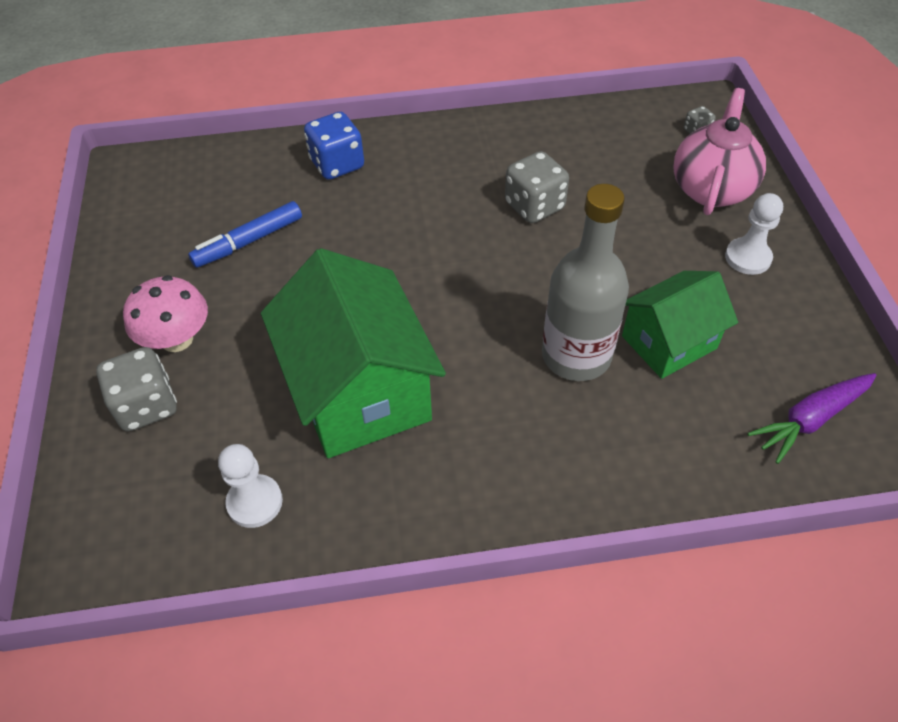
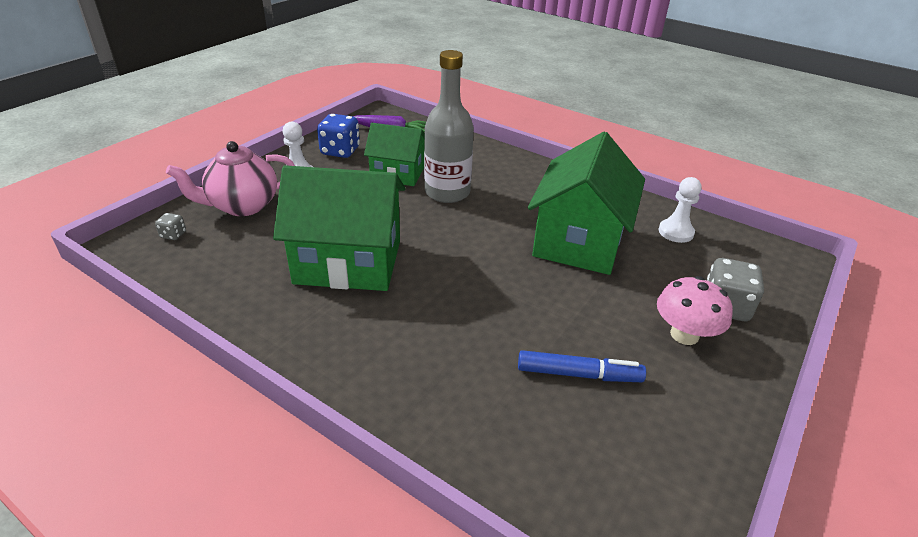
camera: 140 degrees left, 15 degrees down
blue dice [304,112,364,180] -> blue dice moved to [317,114,360,158]
grey dice [505,151,569,223] -> green house [273,165,405,291]

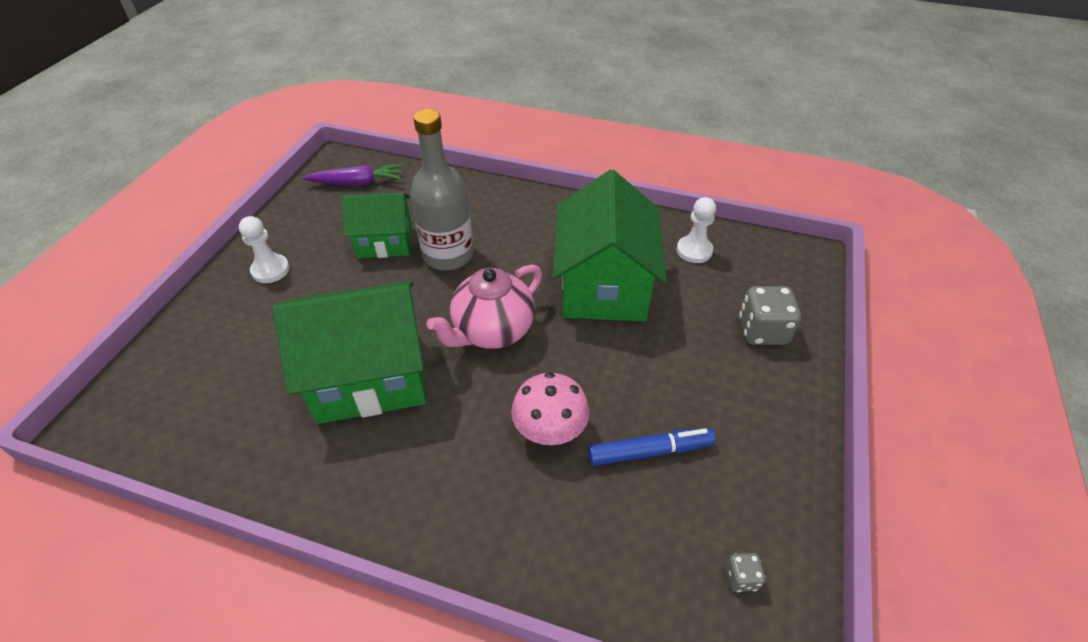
camera: 15 degrees left, 10 degrees up
grey dice [155,213,186,240] -> grey dice moved to [726,553,766,592]
pink teapot [166,141,295,216] -> pink teapot moved to [426,265,542,349]
blue dice [317,114,360,158] -> none
pink mushroom [657,276,733,345] -> pink mushroom moved to [511,372,590,445]

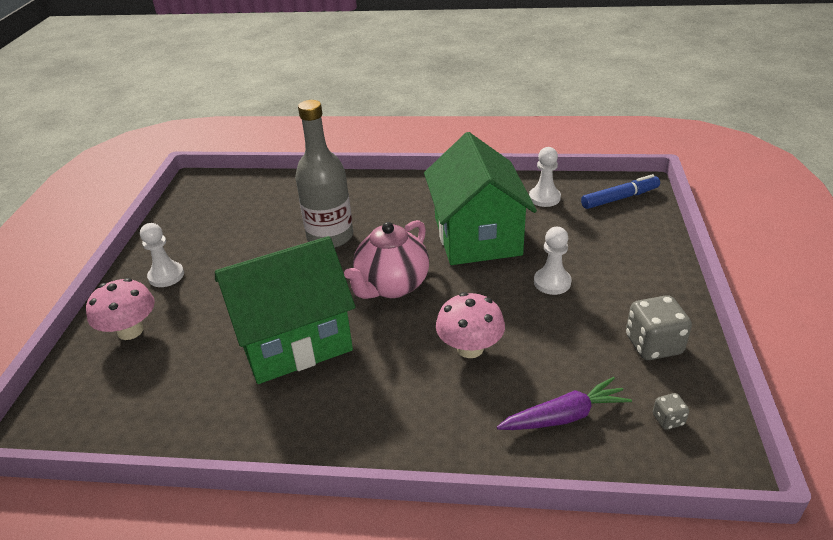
camera: 10 degrees left, 10 degrees down
purple carrot [303,164,403,186] -> purple carrot moved to [497,377,632,430]
green house [342,193,412,258] -> none
blue marker [588,428,715,466] -> blue marker moved to [581,174,660,209]
grey dice [739,286,801,345] -> grey dice moved to [626,295,692,360]
none -> pink mushroom [86,278,155,340]
none -> white pawn [534,227,572,295]

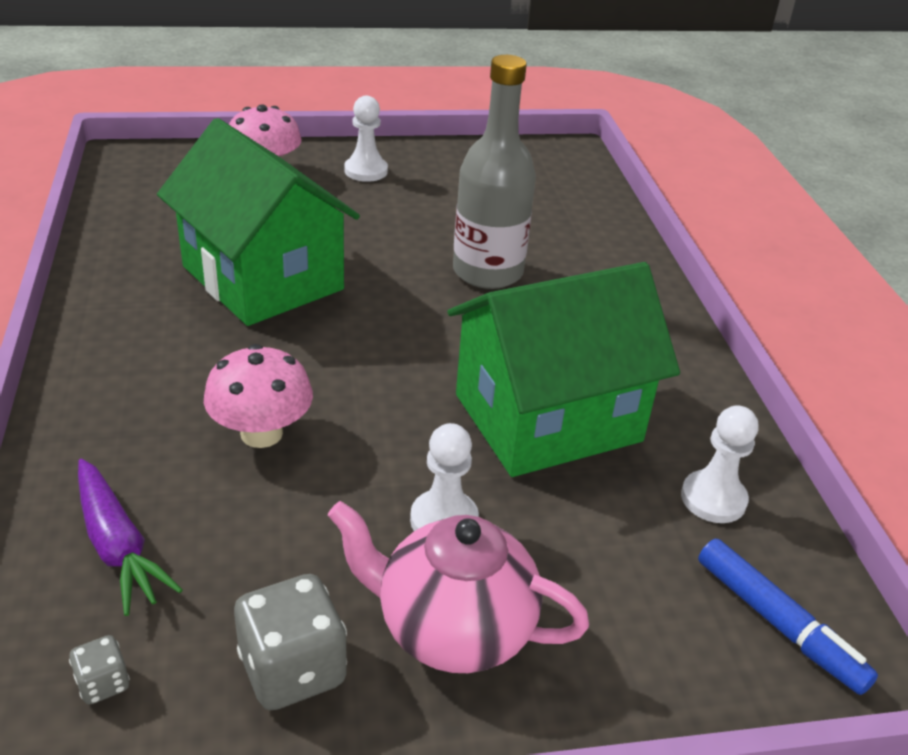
camera: 70 degrees right, 0 degrees up
pink teapot [344,220,429,299] -> pink teapot moved to [328,501,589,673]

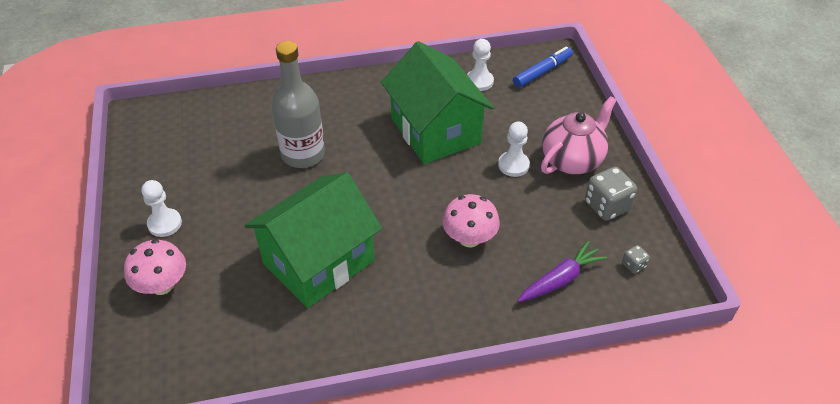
camera: 90 degrees left, 10 degrees up
pink teapot [328,501,589,673] -> pink teapot turned 150 degrees counterclockwise [541,96,616,174]

